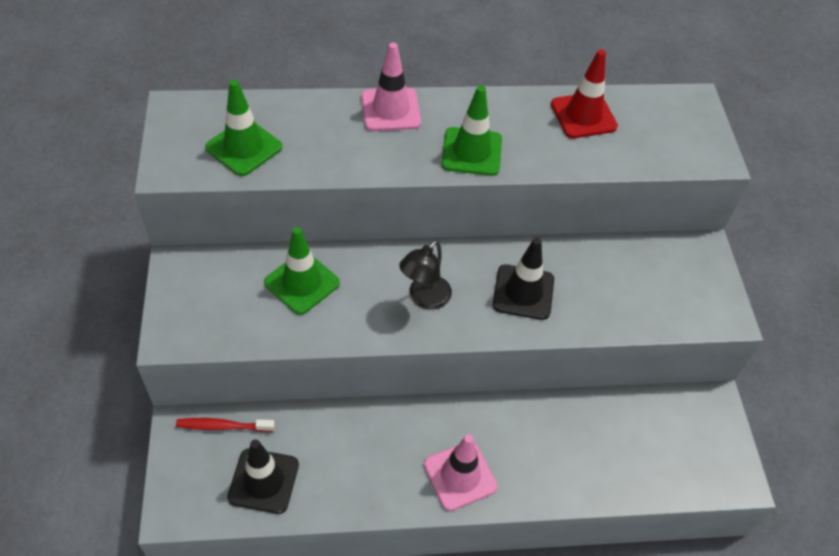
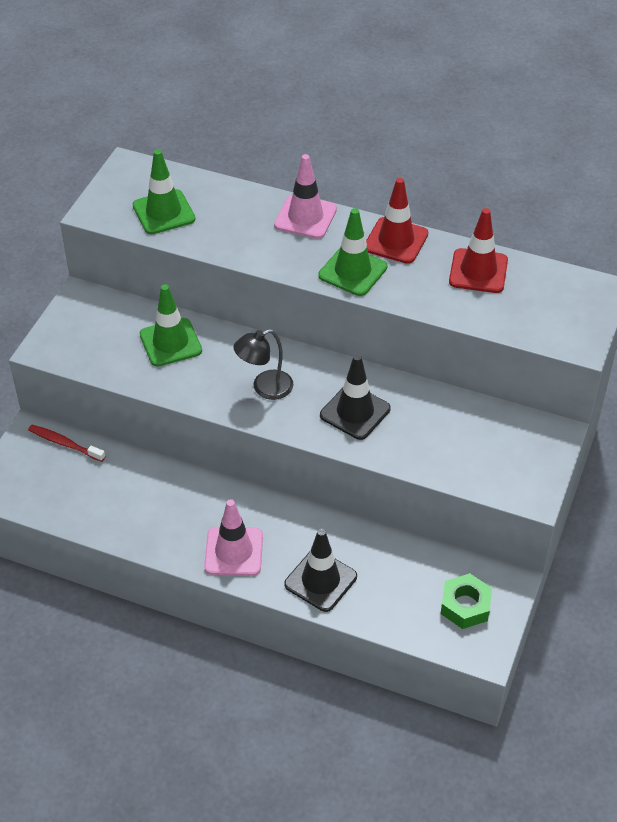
camera: 30 degrees right, 5 degrees down
black traffic cone [227,439,299,514] -> black traffic cone moved to [284,529,357,612]
none -> red traffic cone [366,178,428,264]
none -> green nut [441,573,492,629]

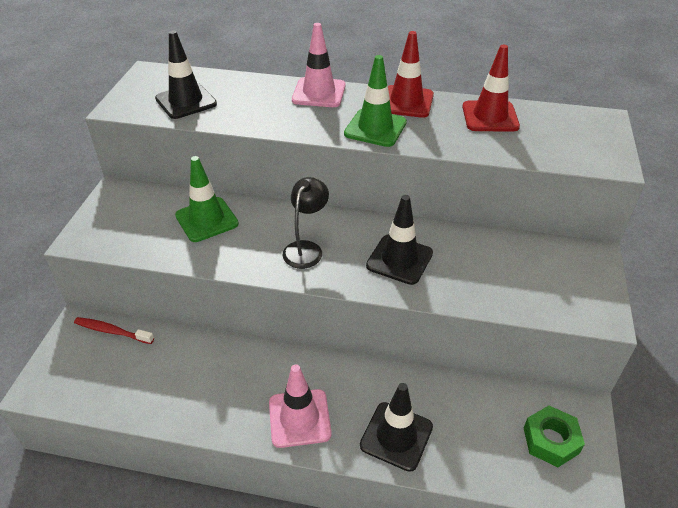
camera: 10 degrees left, 5 degrees down
green traffic cone [133,149,195,234] -> black traffic cone [155,30,217,119]
black lamp [233,329,293,400] -> black lamp turned 150 degrees clockwise [282,177,329,269]

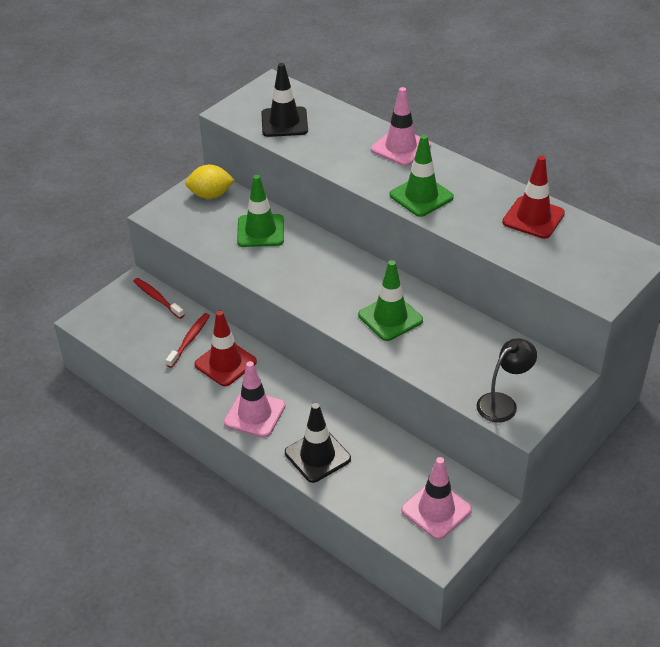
camera: 30 degrees right, 0 degrees up
black lamp [282,177,329,269] -> black lamp moved to [476,338,537,423]
black traffic cone [366,195,433,285] -> green traffic cone [358,260,423,341]
red traffic cone [388,31,434,118] -> red traffic cone moved to [194,311,257,386]
green nut [524,406,585,467] -> pink traffic cone [401,457,472,540]
none -> red toothbrush [166,313,210,368]
none -> yellow lemon [185,165,235,199]

